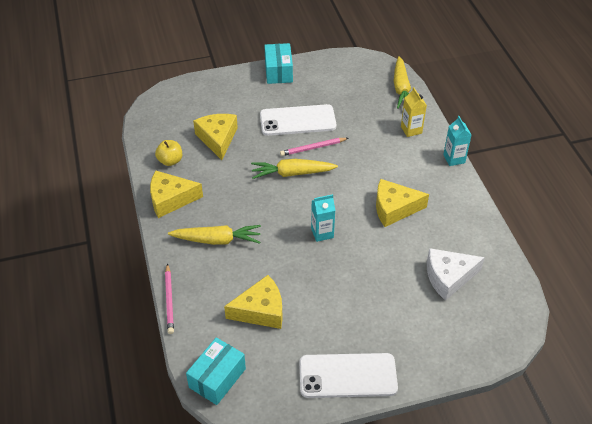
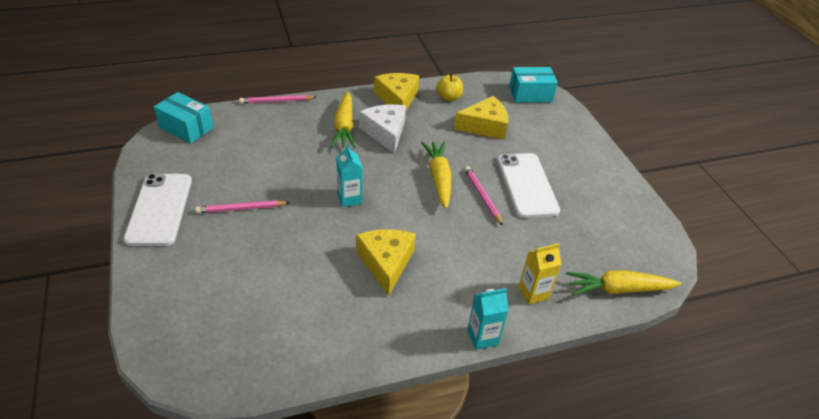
camera: 85 degrees right, 5 degrees down
yellow cheese [224,275,283,329] -> none
turquoise box [264,43,293,84] -> turquoise box moved to [509,67,558,103]
white cheese [427,248,485,301] -> white cheese moved to [359,104,406,154]
none -> pink pencil [195,200,290,213]

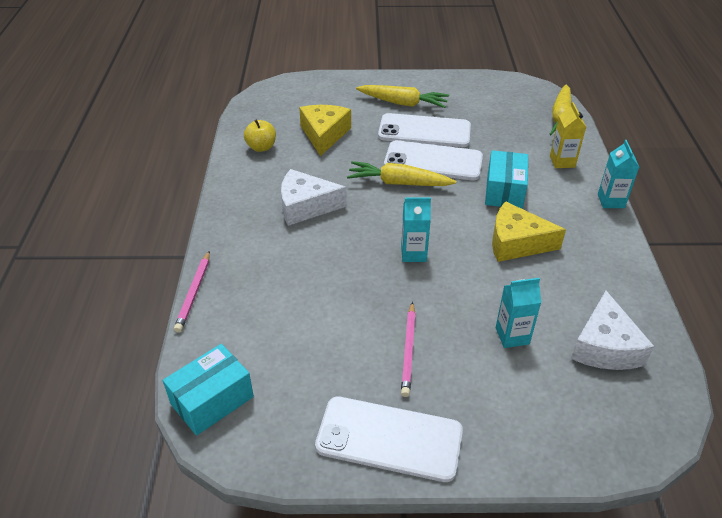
camera: 70 degrees left, 0 degrees up
yellow carrot [331,92,356,148] -> yellow carrot moved to [356,85,449,108]
yellow cheese [374,73,419,112] -> none
pink pencil [464,166,503,226] -> white phone [384,140,483,180]
turquoise box [509,67,558,103] -> turquoise box moved to [485,150,528,209]
none -> turquoise carton [496,278,541,348]
none -> white cheese [571,291,654,370]

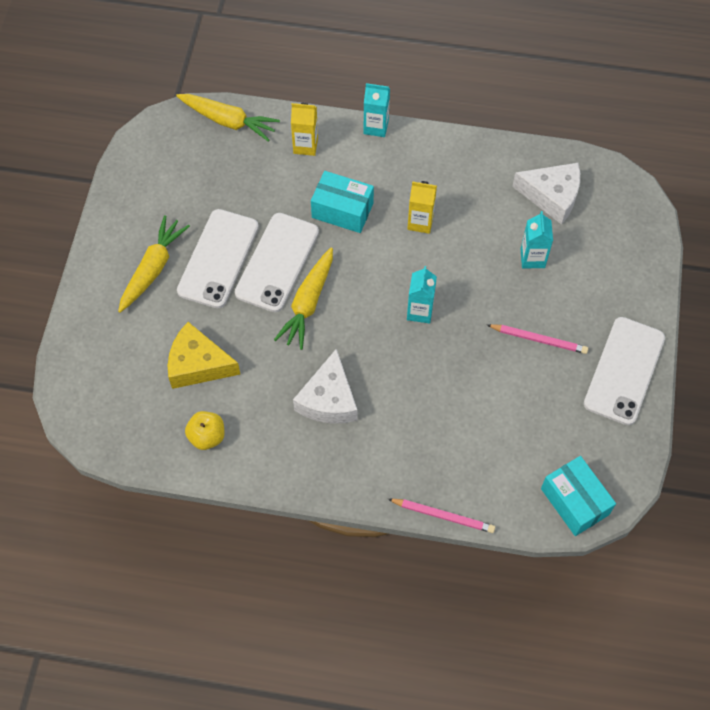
camera: 80 degrees left, 20 degrees up
yellow cheese [492,201,566,262] -> yellow carton [407,181,437,234]

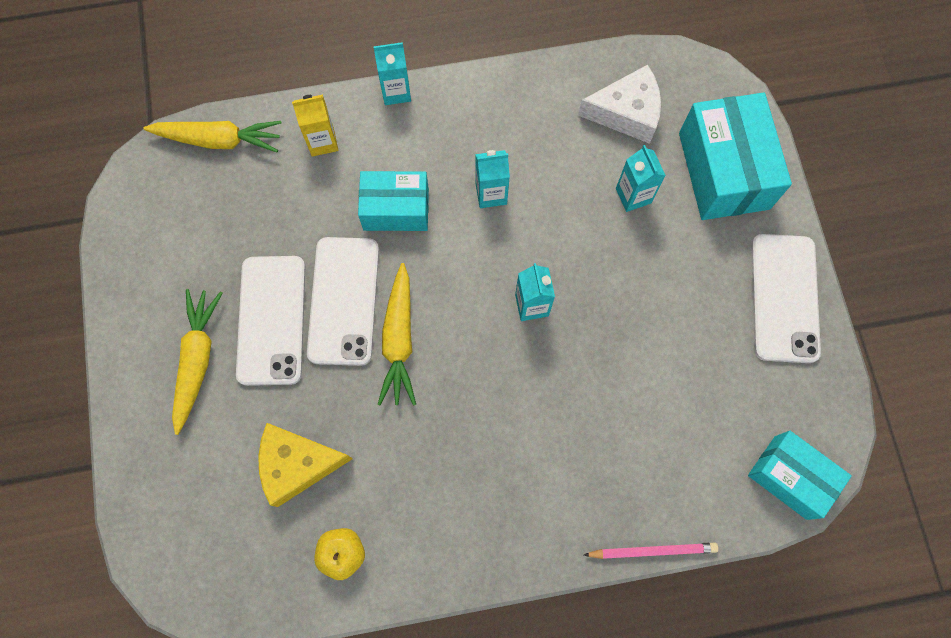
camera: 20 degrees left, 10 degrees up
white cheese [293,349,358,424] -> none
yellow carton [407,181,437,234] -> turquoise carton [475,150,510,208]
pink pencil [487,324,588,354] -> none
none -> turquoise box [679,93,792,220]

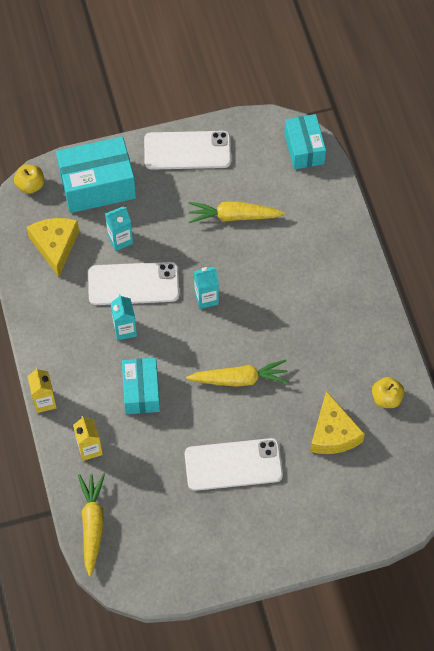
camera: 95 degrees left, 10 degrees down
yellow carrot [172,289,222,435] -> yellow carrot moved to [189,202,285,223]
white phone [307,237,379,366] -> white phone moved to [88,262,179,305]
turquoise carton [374,42,411,105] -> yellow carton [27,368,57,413]
white cheese [578,65,661,144] -> yellow cheese [27,218,79,277]
pink pencil [584,543,718,559] -> none
turquoise box [748,431,852,520] -> turquoise box turned 45 degrees counterclockwise [284,114,326,170]
none -> yellow apple [14,164,44,194]

